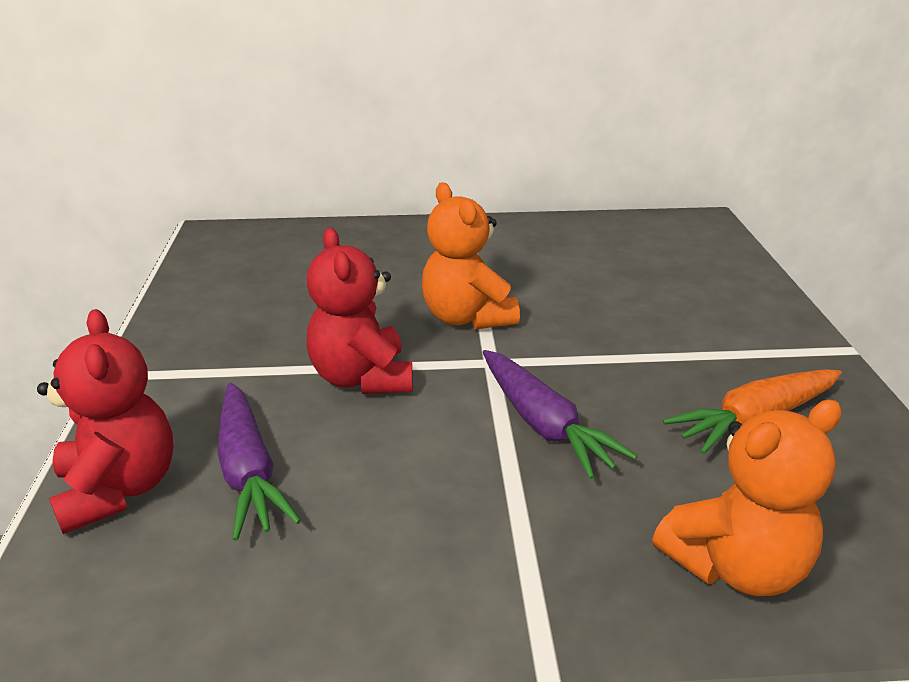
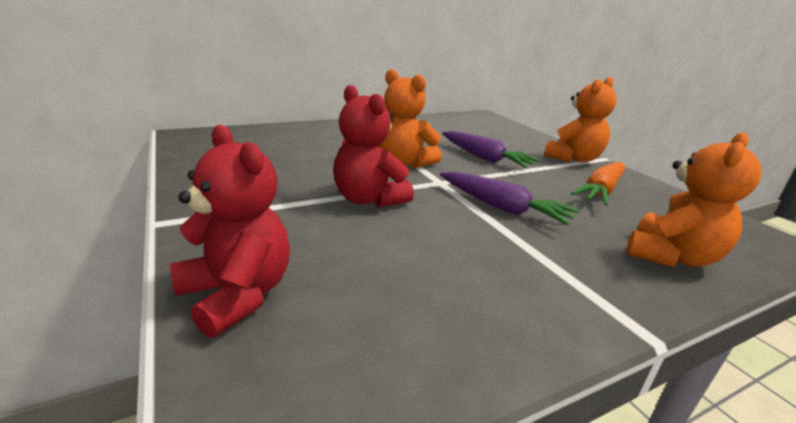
camera: 25 degrees left, 5 degrees down
purple carrot [218,383,301,541] -> purple carrot moved to [442,131,540,168]
none -> orange teddy bear [544,77,617,162]

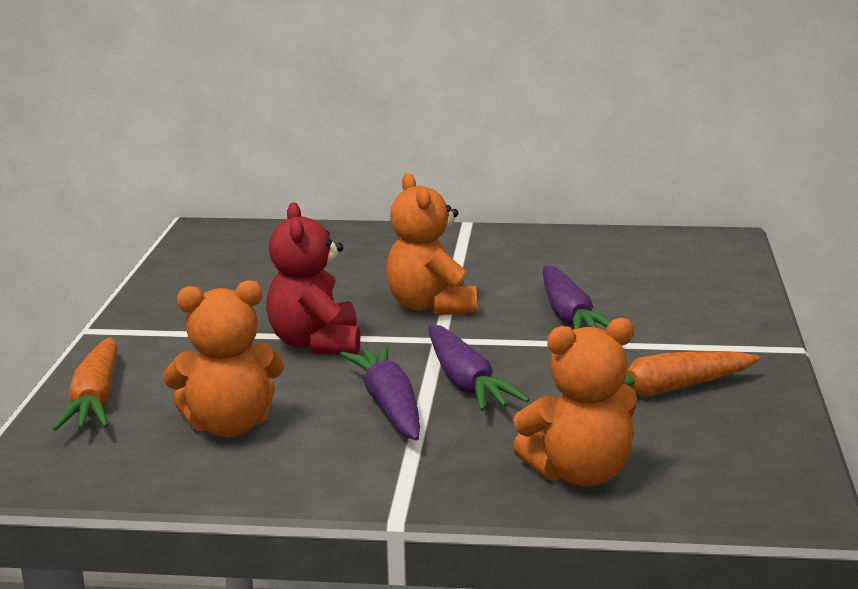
camera: 35 degrees right, 5 degrees down
red teddy bear [170,125,290,338] -> orange carrot [53,337,118,430]
orange teddy bear [544,77,617,162] -> orange teddy bear moved to [163,280,284,437]
none -> purple carrot [340,346,420,441]

